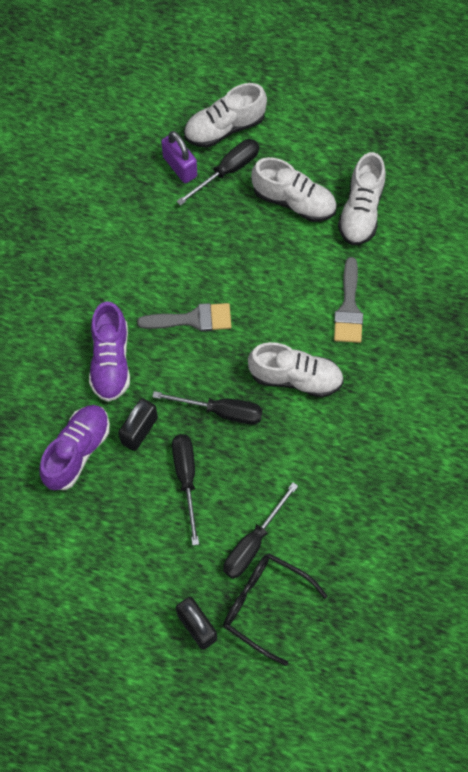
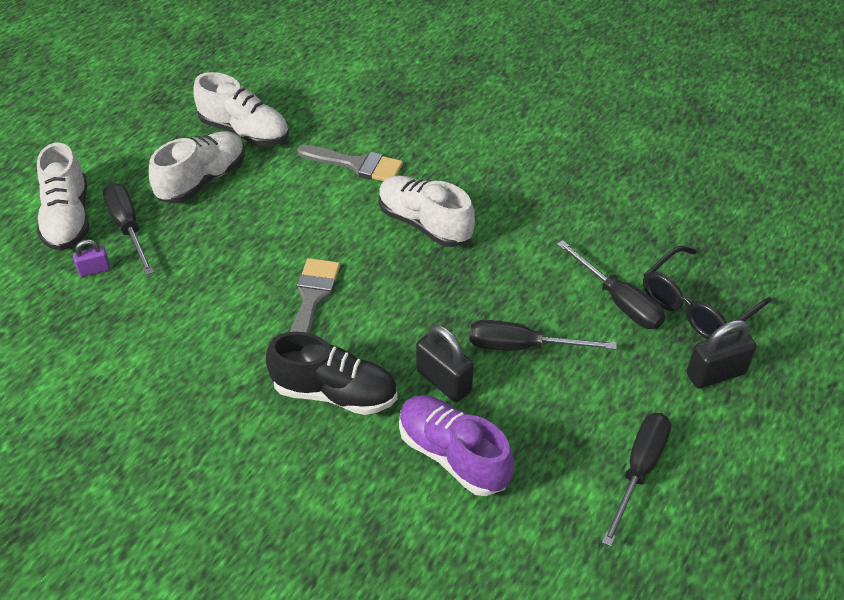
camera: 75 degrees left, 20 degrees down
purple shoe [89,301,130,402] -> black shoe [266,332,398,415]
black screwdriver [153,391,263,425] -> black screwdriver moved to [602,413,671,547]
purple padlock [161,131,197,183] -> purple padlock [73,240,110,277], size x0.57
white shoe [248,342,344,398] -> white shoe turned 75 degrees counterclockwise [379,175,475,247]

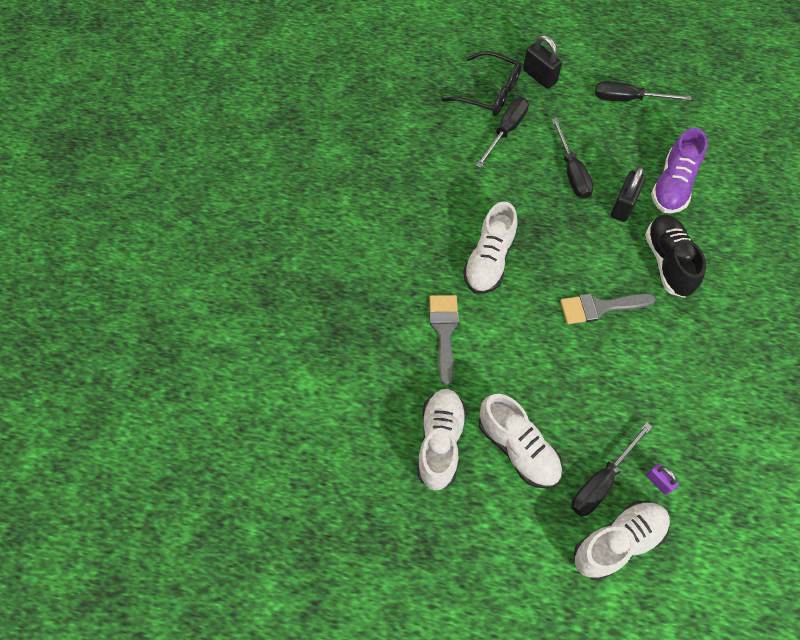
camera: 110 degrees left, 15 degrees up
white shoe [149,131,245,203] -> white shoe turned 150 degrees counterclockwise [479,394,563,489]

